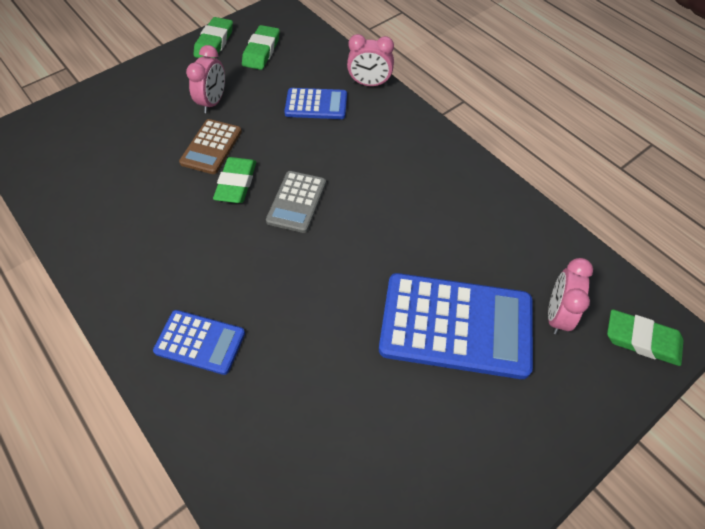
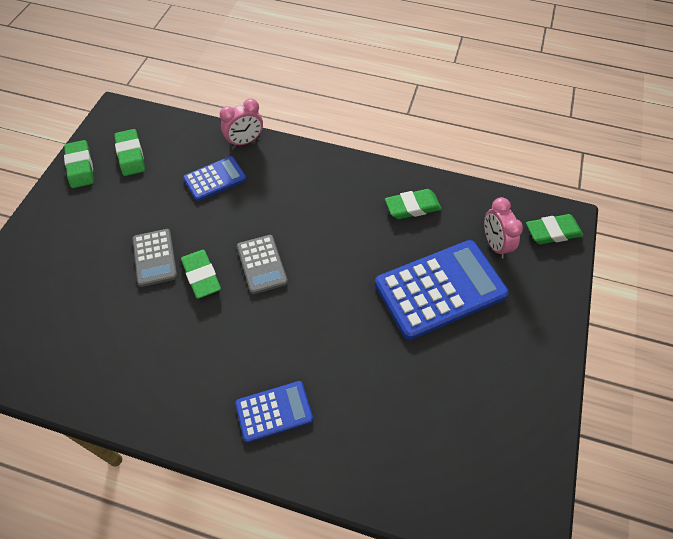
camera: 35 degrees left, 0 degrees up
brown calculator [179,119,242,174] -> grey calculator [133,229,178,287]
pink clock [186,45,225,113] -> none
none -> green eraser [385,189,442,219]

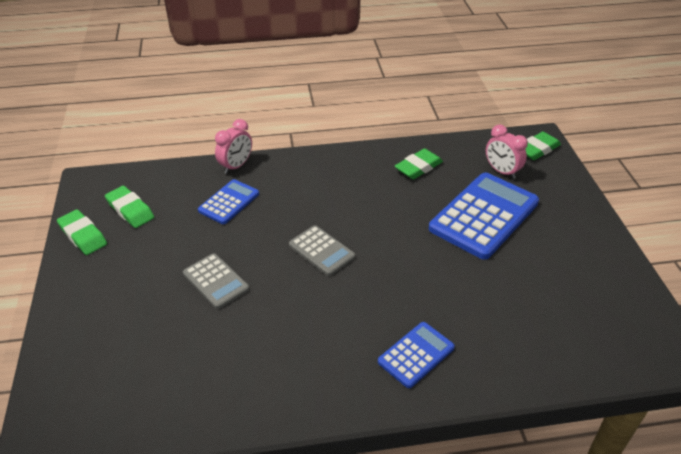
camera: 25 degrees left, 15 degrees down
green eraser [181,250,221,299] -> none

